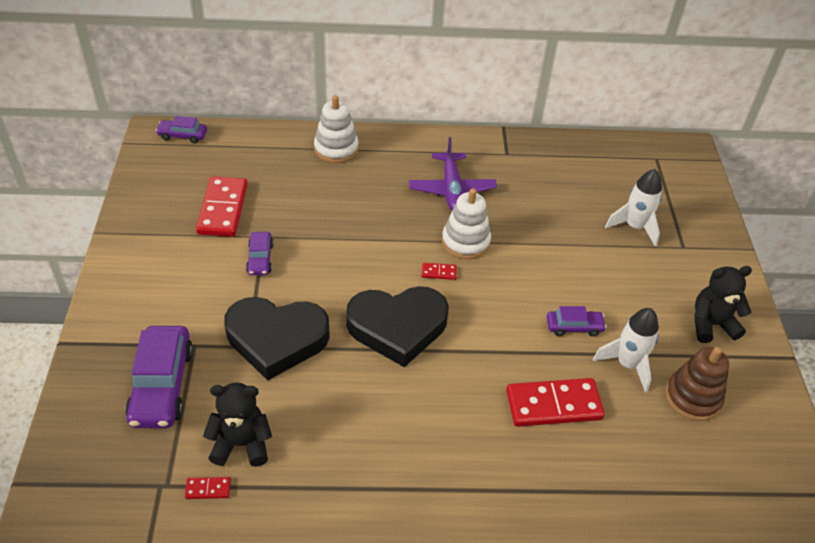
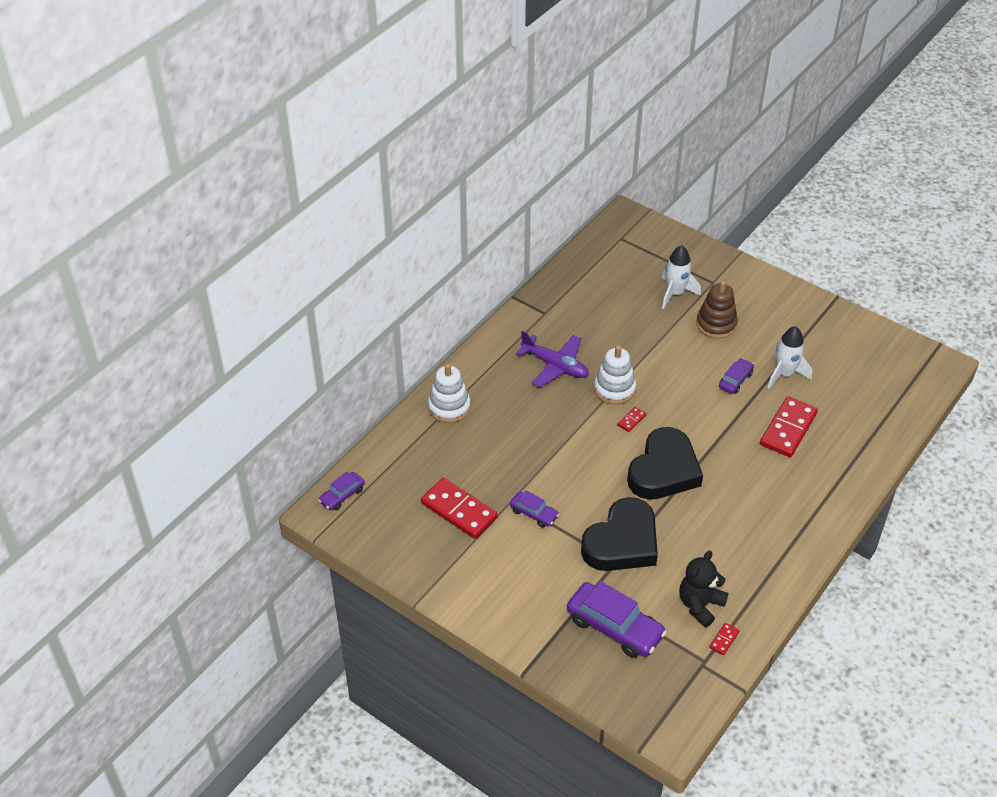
camera: 50 degrees left, 0 degrees up
brown stacking toy [665,347,729,421] -> brown stacking toy moved to [696,280,738,339]
black teddy bear [694,266,752,343] -> none

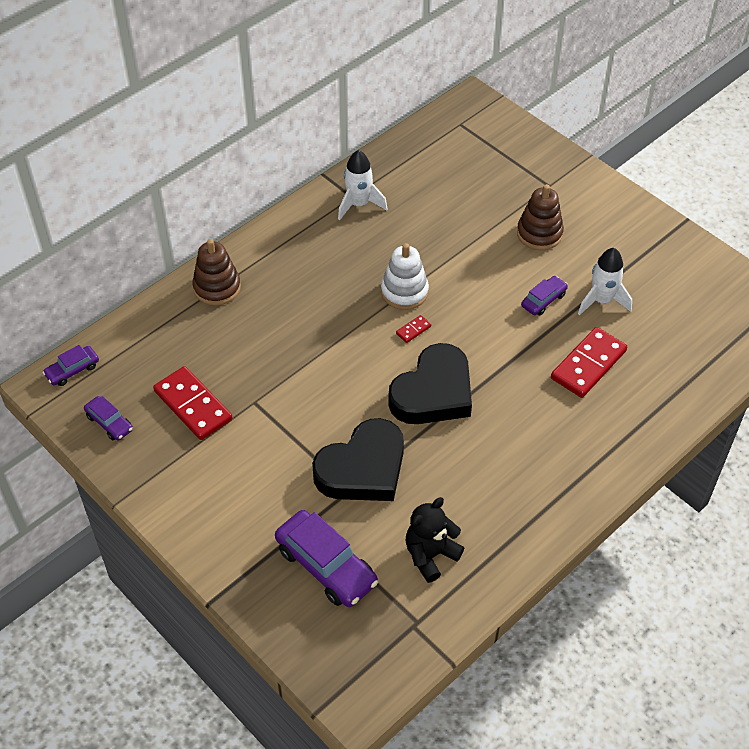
camera: 10 degrees right, 5 degrees up
white stacking toy [428,363,471,423] -> brown stacking toy [192,239,241,306]
purple car [510,490,559,528] -> purple car moved to [84,396,133,441]
purple plane [516,331,589,387] -> none
white rocket [662,245,701,309] -> white rocket moved to [338,150,387,220]
red domino [709,623,740,655] -> none

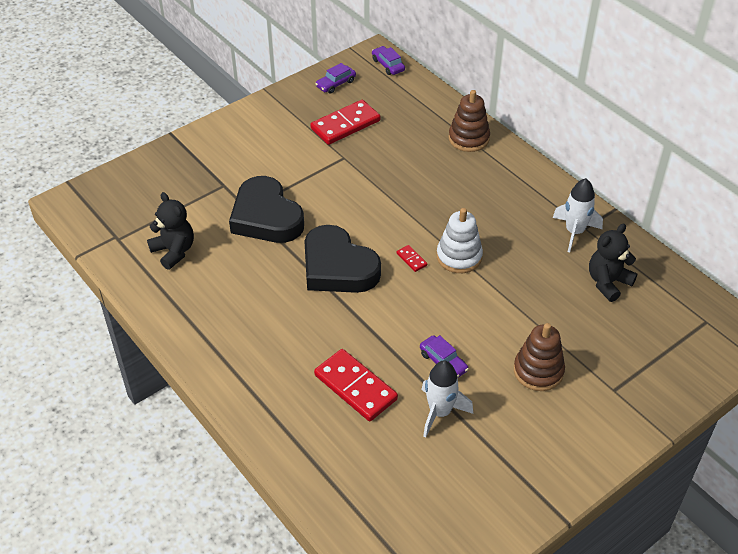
camera: 95 degrees right, 5 degrees down
purple car [275,510,378,607] -> none
none -> black teddy bear [589,223,637,302]

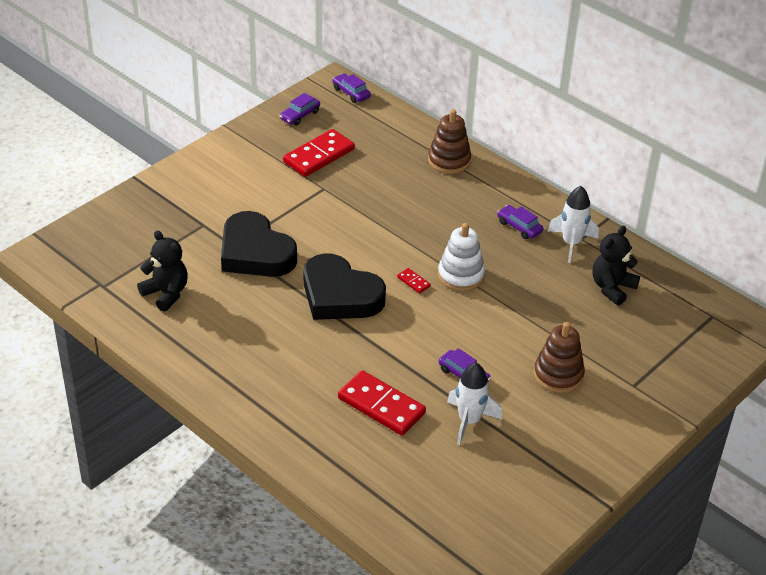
camera: 10 degrees left, 5 degrees down
none -> purple car [497,205,543,239]

